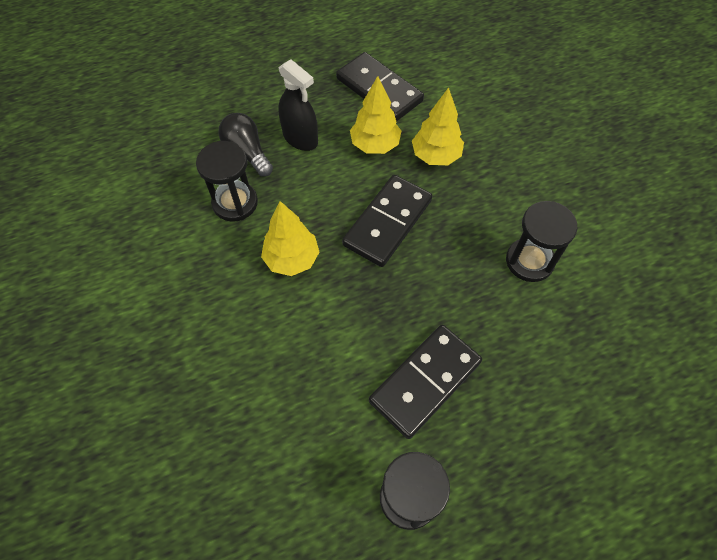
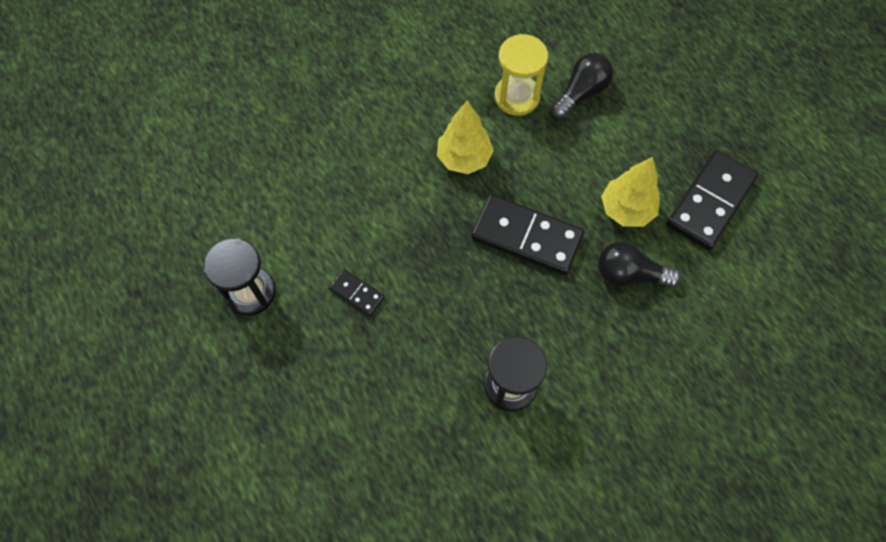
camera: 80 degrees right, 5 degrees up
black hourglass [196,141,258,222] -> yellow hourglass [495,34,548,116]
black spray bottle [278,59,318,151] -> none
black domino [369,325,482,439] -> black domino [329,269,384,316], size x0.49
yellow tree [412,87,464,165] -> black light bulb [598,241,681,287]

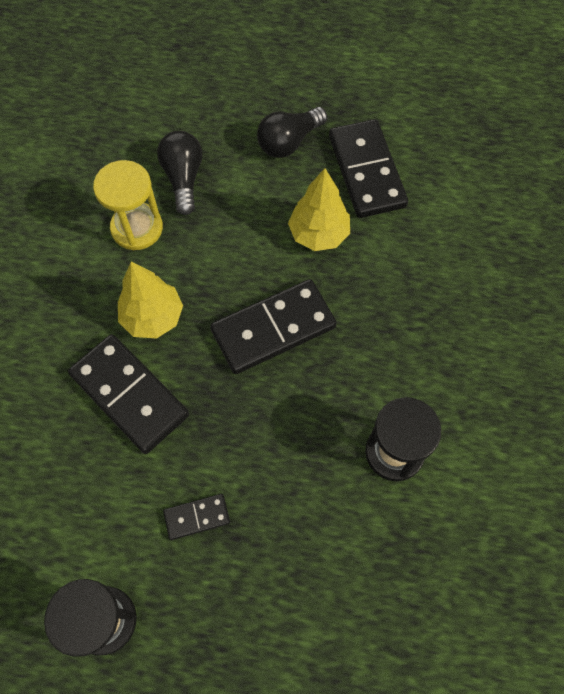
camera: 50 degrees left, 0 degrees up
black light bulb [598,241,681,287] -> black light bulb moved to [257,107,327,158]
none -> black domino [68,334,189,454]

